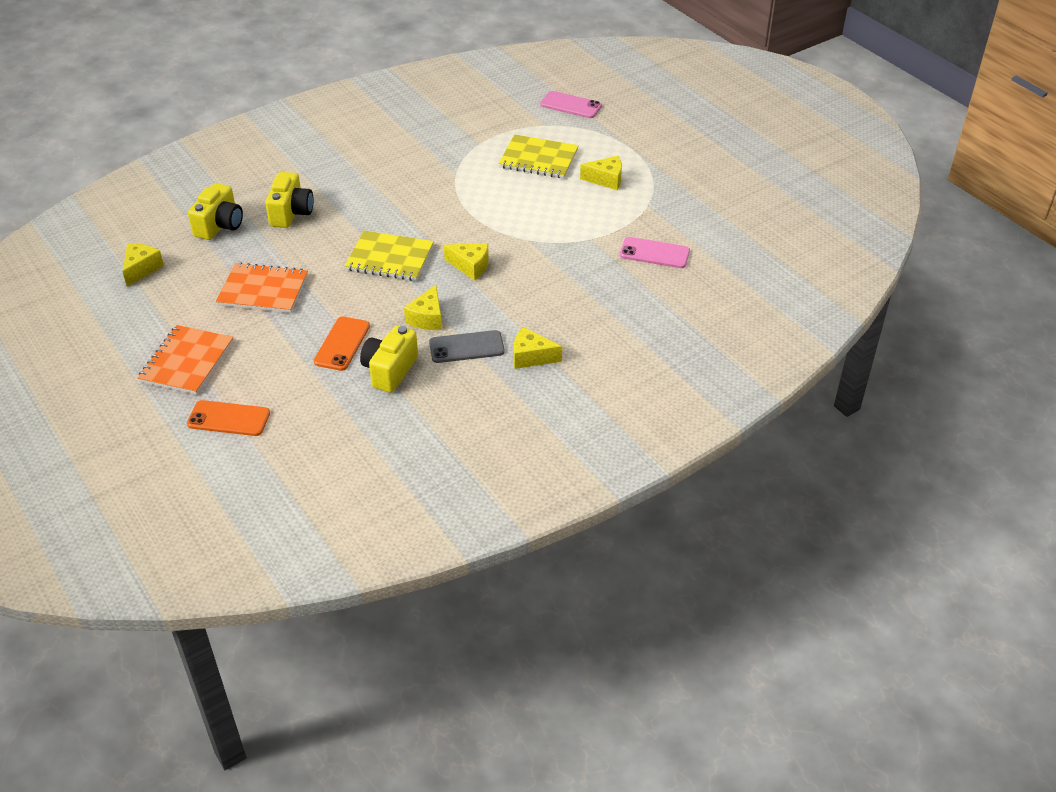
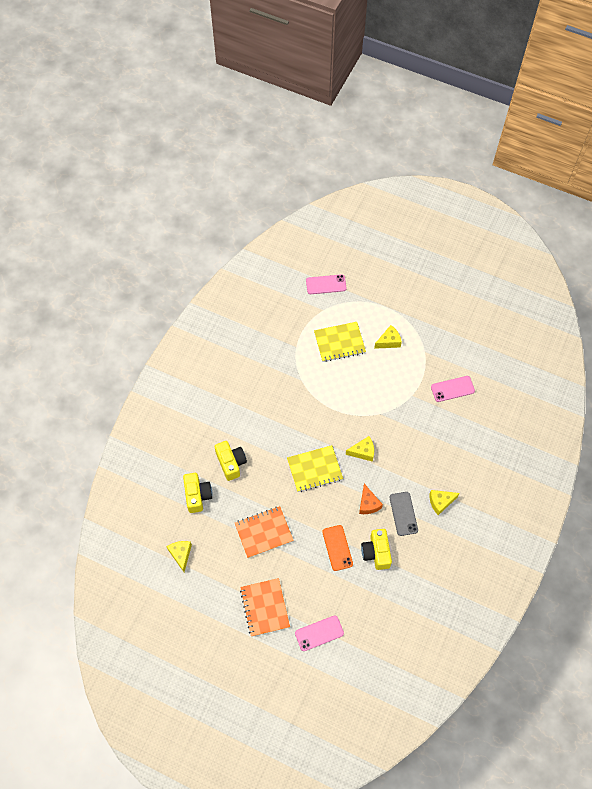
camera: 30 degrees left, 20 degrees up
orange phone [187,400,270,436] -> pink phone [295,615,344,651]
yellow cheese [404,285,442,330] -> orange cheese [359,484,383,514]
grey phone [429,330,505,363] -> grey phone turned 60 degrees counterclockwise [389,492,418,536]

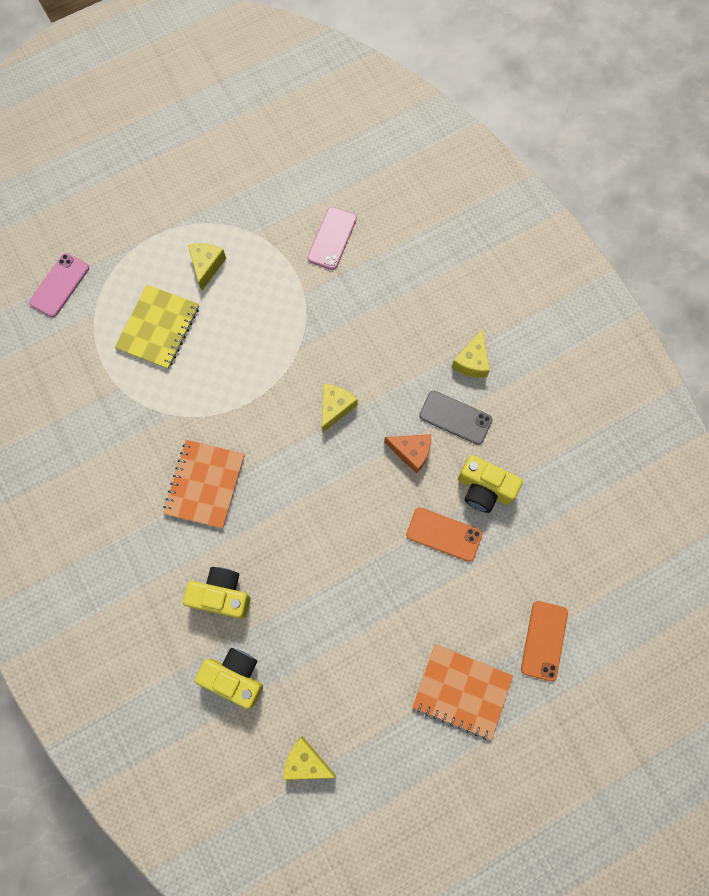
camera: 55 degrees left, 10 degrees up
orange notebook [235,506,294,558] -> orange notebook moved to [163,440,245,528]
yellow notebook [287,445,343,492] -> none
pink phone [295,615,344,651] -> orange phone [521,601,568,681]

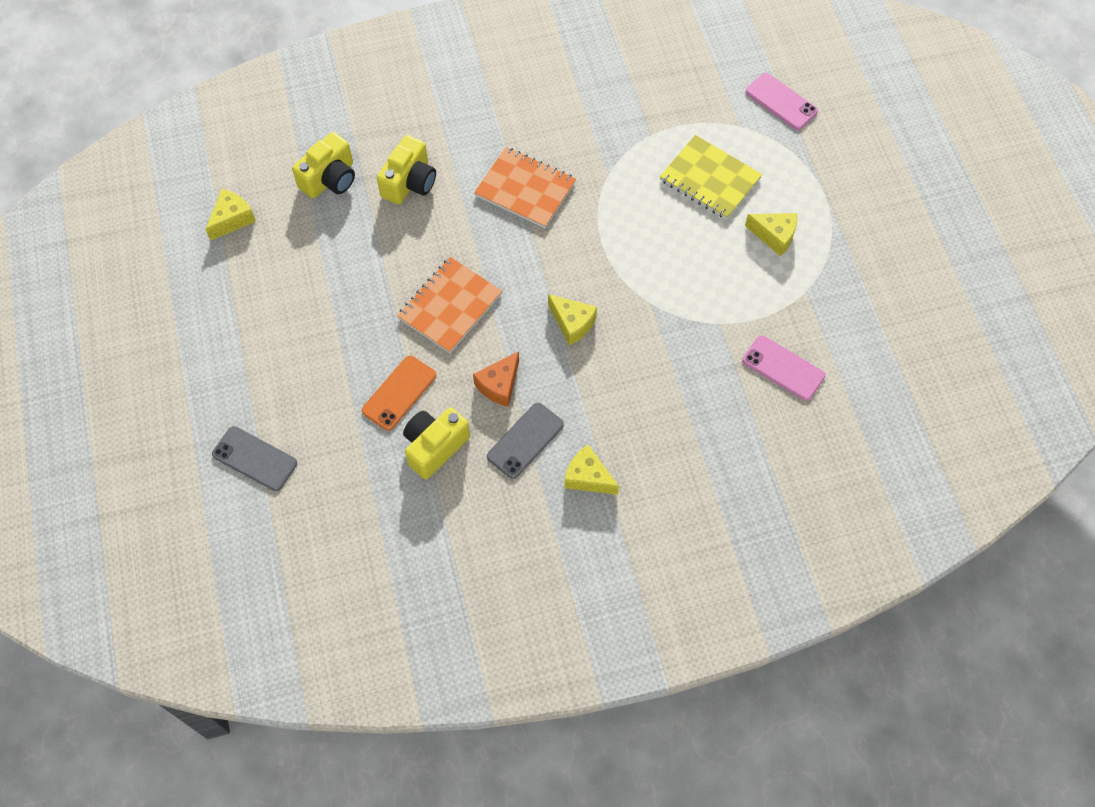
camera: 105 degrees right, 10 degrees down
orange notebook [412,644,513,740] -> orange notebook moved to [397,257,502,353]
orange phone [521,601,568,681] -> grey phone [212,426,297,491]

